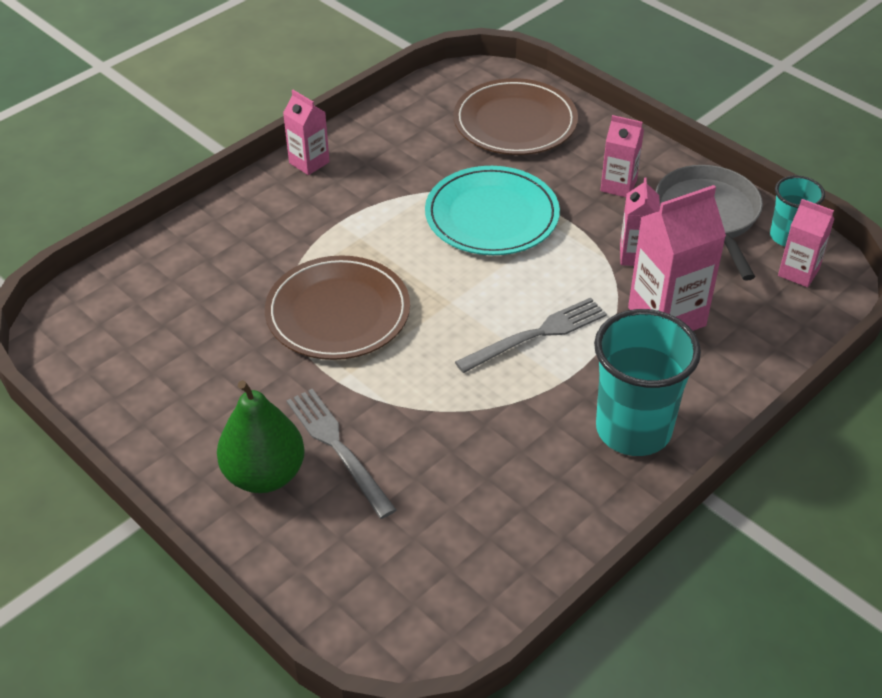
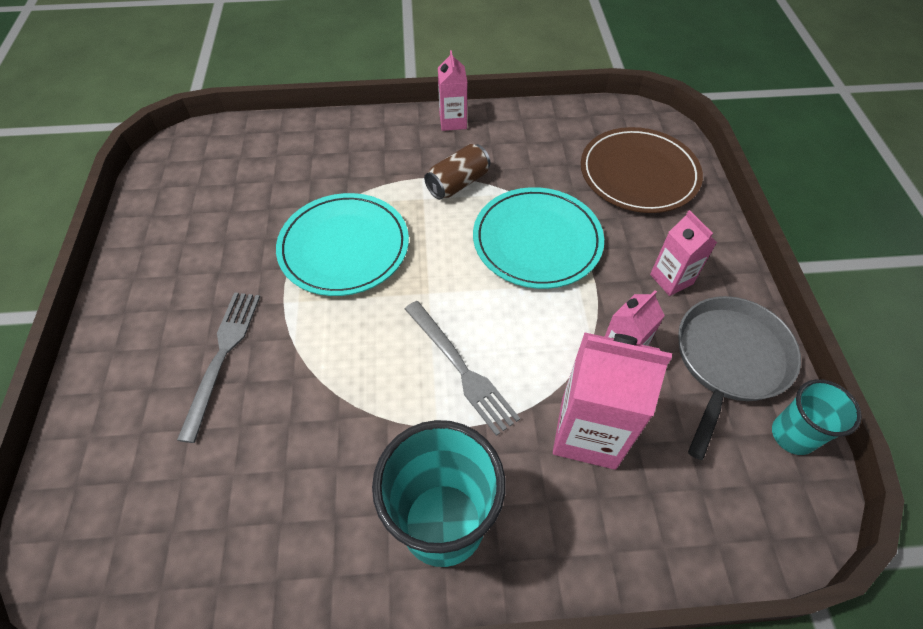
camera: 40 degrees right, 10 degrees up
green pear [217,380,305,493] -> none
brown plate [265,255,410,360] -> turquoise plate [276,193,409,296]
grey fork [455,298,607,373] -> grey fork turned 45 degrees clockwise [405,301,520,436]
pink carton [778,199,835,287] -> none
none -> brown can [424,144,490,200]

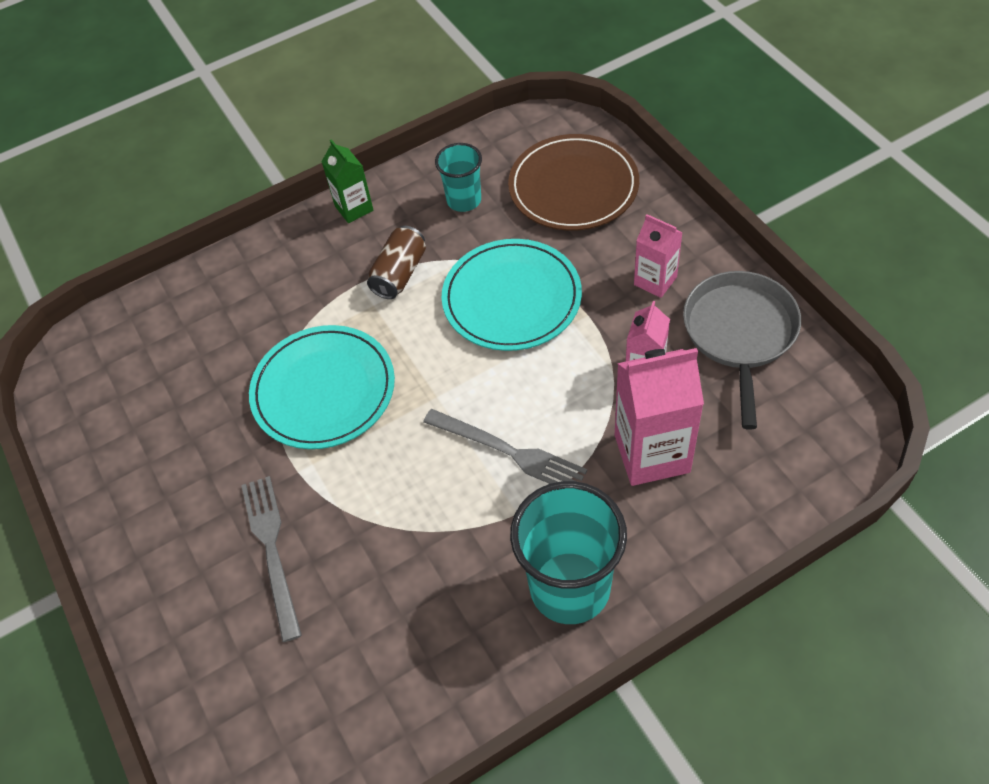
camera: 20 degrees left, 0 degrees up
pink carton [438,50,468,131] -> green carton [321,139,373,223]
turquoise cup [772,379,862,455] -> turquoise cup moved to [435,143,482,212]

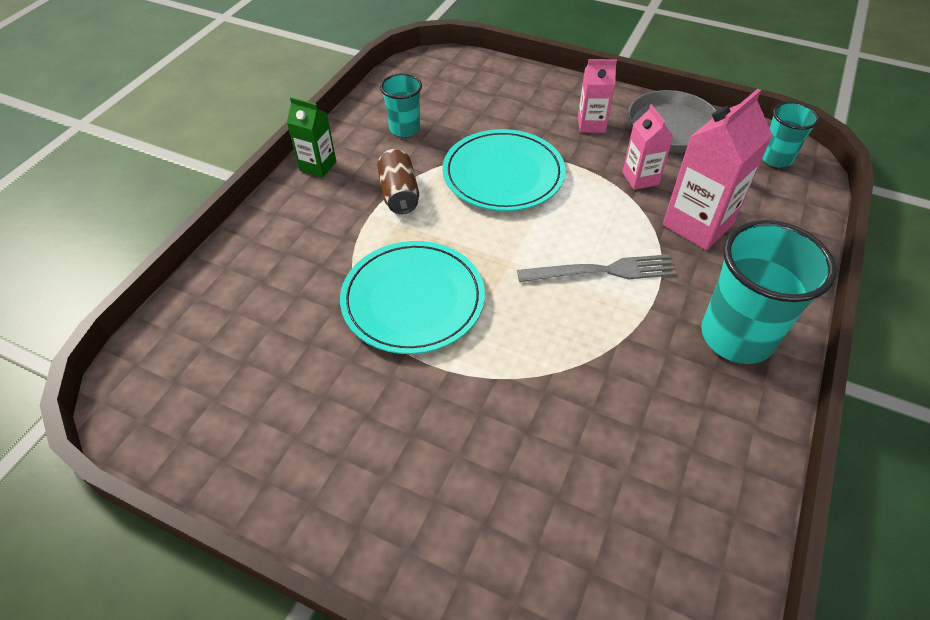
camera: 40 degrees left, 5 degrees down
grey fork [241,476,302,642] -> none
brown plate [508,134,639,231] -> none
none -> turquoise cup [762,102,819,167]

